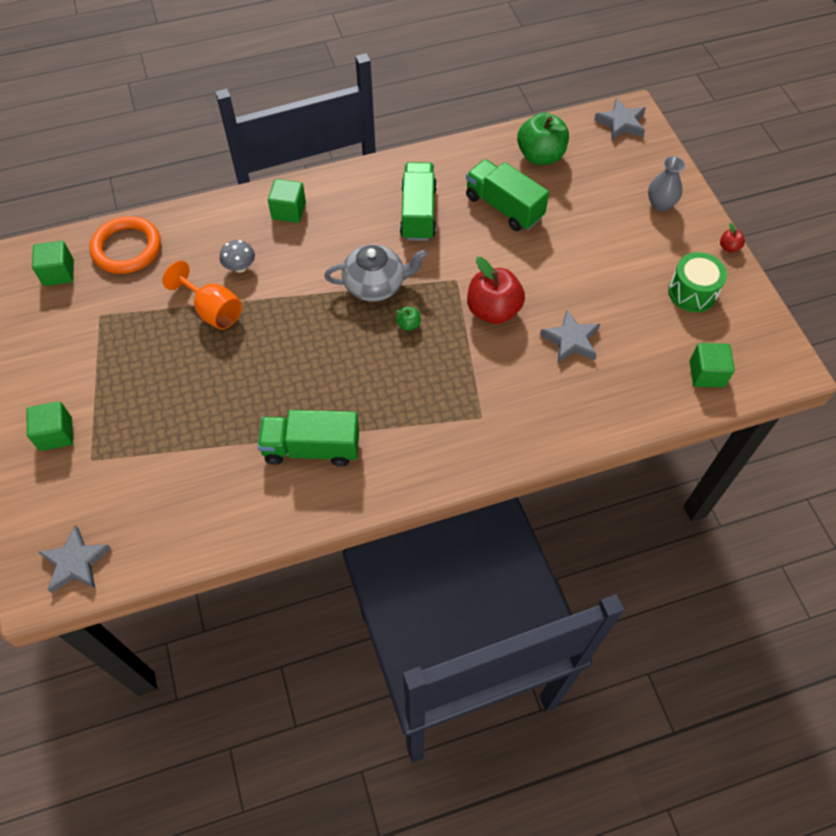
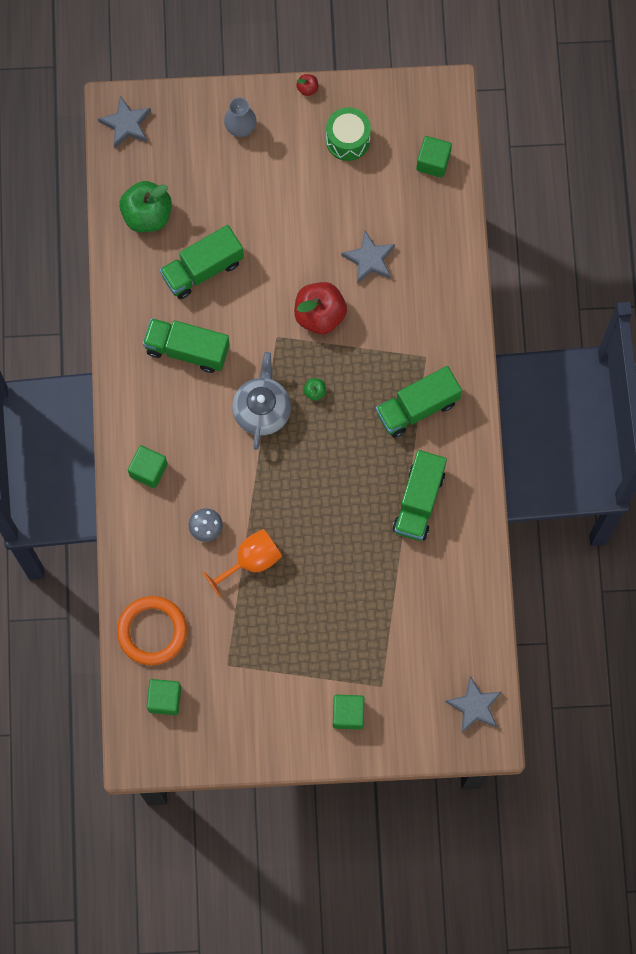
camera: 75 degrees left, 15 degrees up
none -> green truck [376,366,462,438]

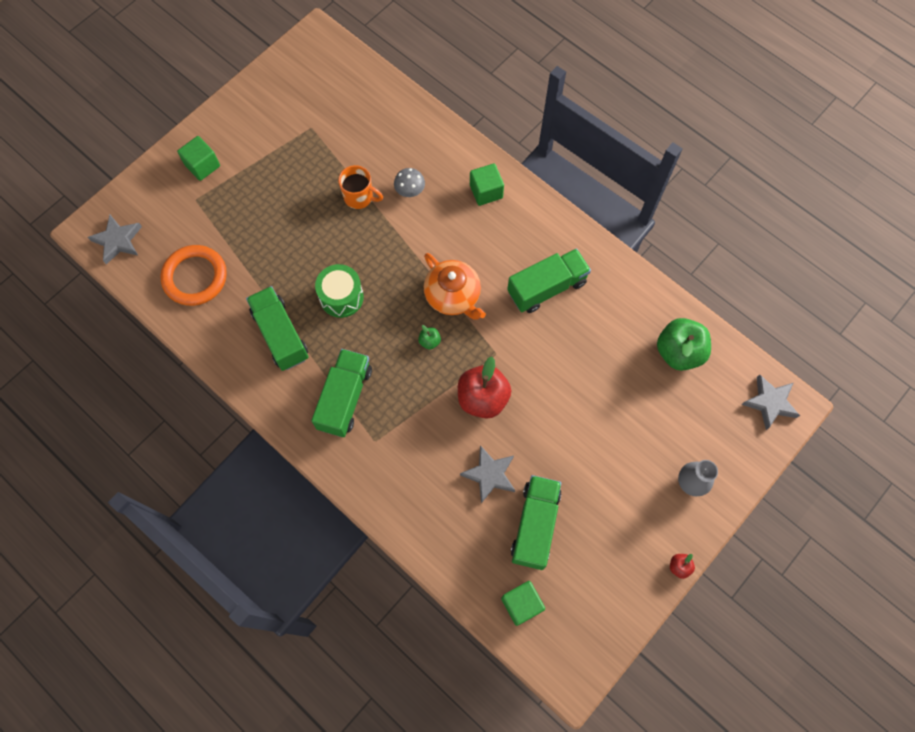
camera: 135 degrees right, 5 degrees down
orange ring [117,596,187,665] -> orange ring moved to [160,245,227,306]
green cube [146,679,181,715] -> none
green truck [160,225,244,299] -> green truck moved to [511,475,561,570]
orange goblet [202,529,282,598] -> orange mug [338,165,383,209]
grey teapot [232,352,291,450] -> orange teapot [424,253,486,320]
green drum [326,107,371,161] -> green drum moved to [315,264,364,318]

